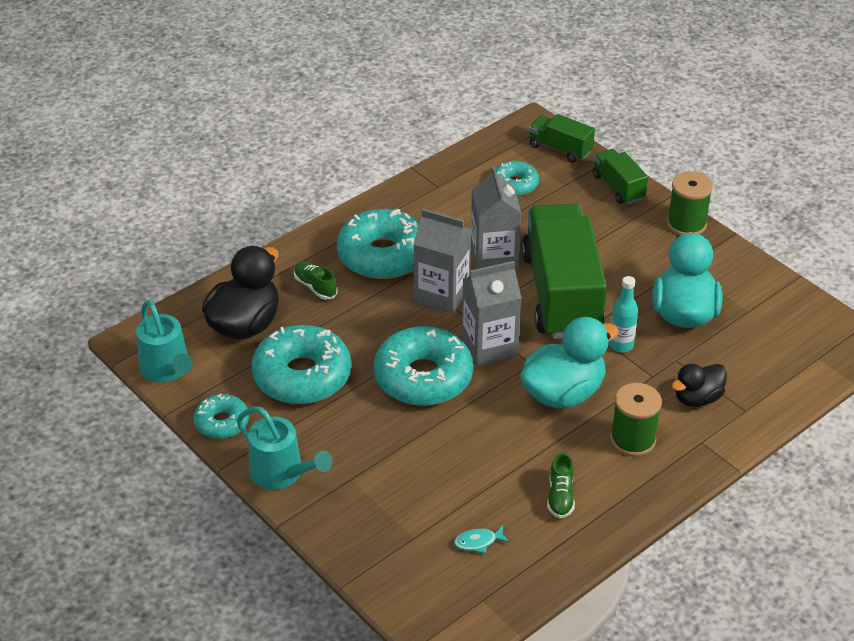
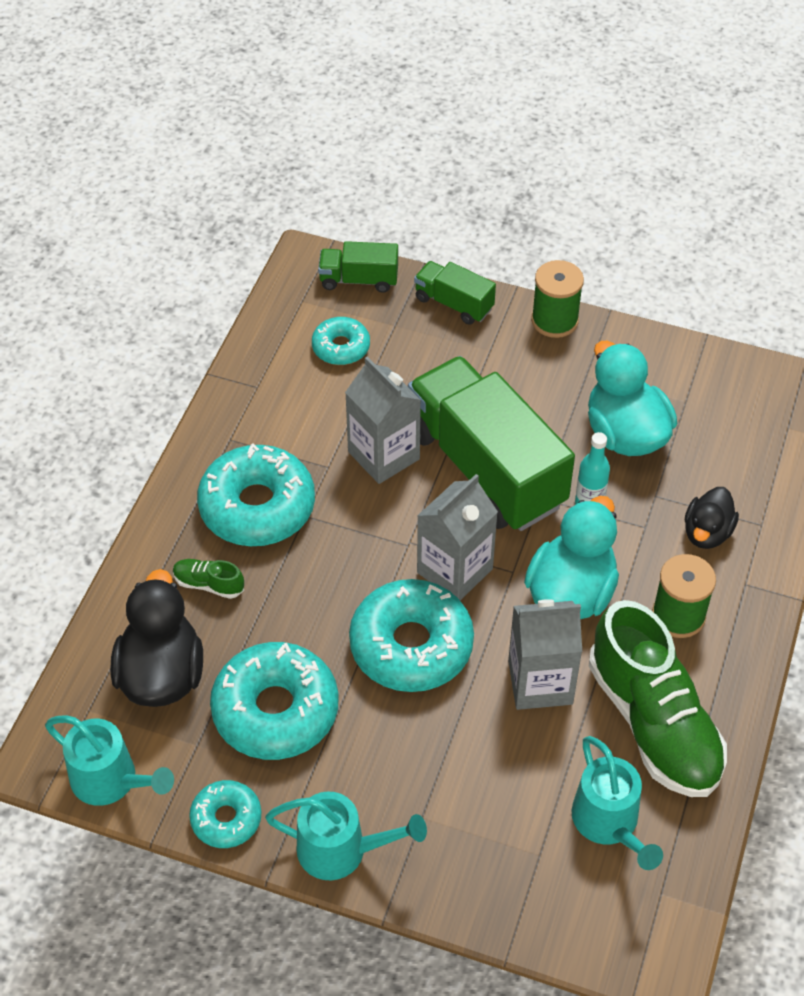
camera: 30 degrees left, 10 degrees up
grey carton [413,209,472,314] -> grey carton moved to [508,599,582,710]
turquoise fish [454,525,510,554] -> turquoise watering can [572,736,663,870]
green shoe [547,453,575,518] -> green shoe [589,600,727,797], size x2.48

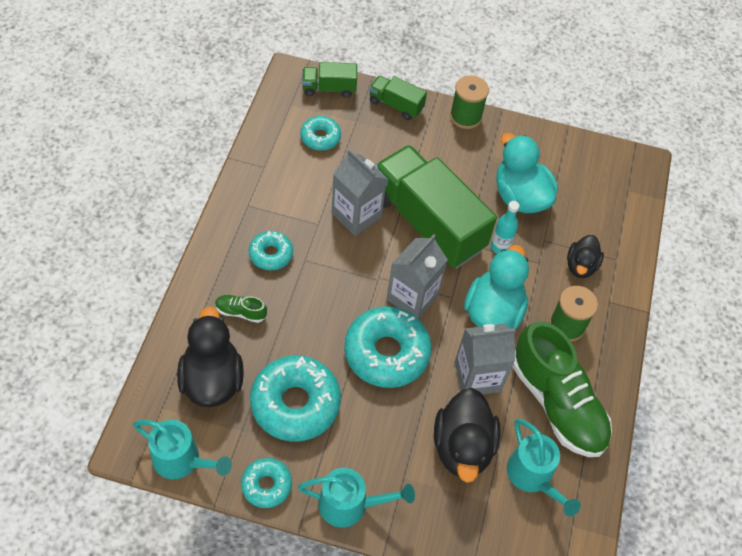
camera: 10 degrees left, 5 degrees up
turquoise donut [197,444,315,546] -> turquoise donut [249,231,293,270], size x0.54
none -> black duck [434,388,500,483]

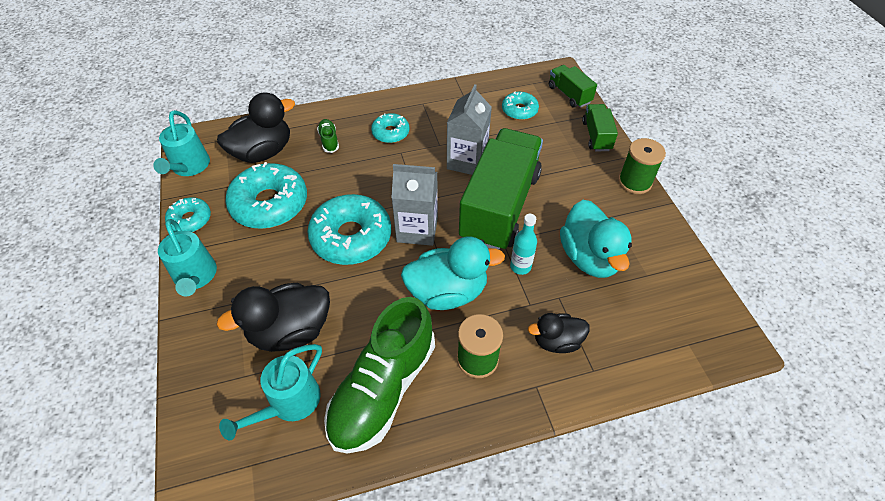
camera: 65 degrees right, 5 degrees down
grey carton [455,324,516,395] -> none
turquoise duck [496,133,558,213] -> turquoise duck turned 135 degrees clockwise [560,200,632,278]

